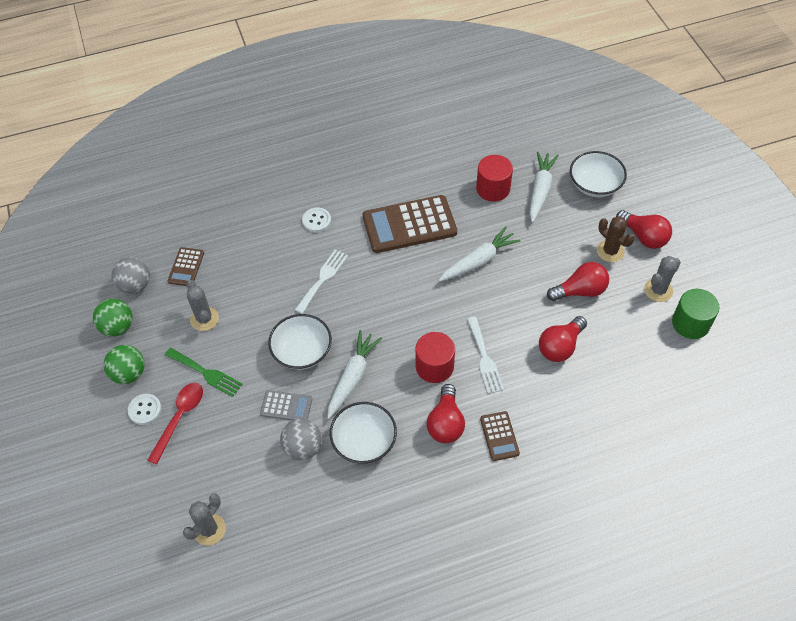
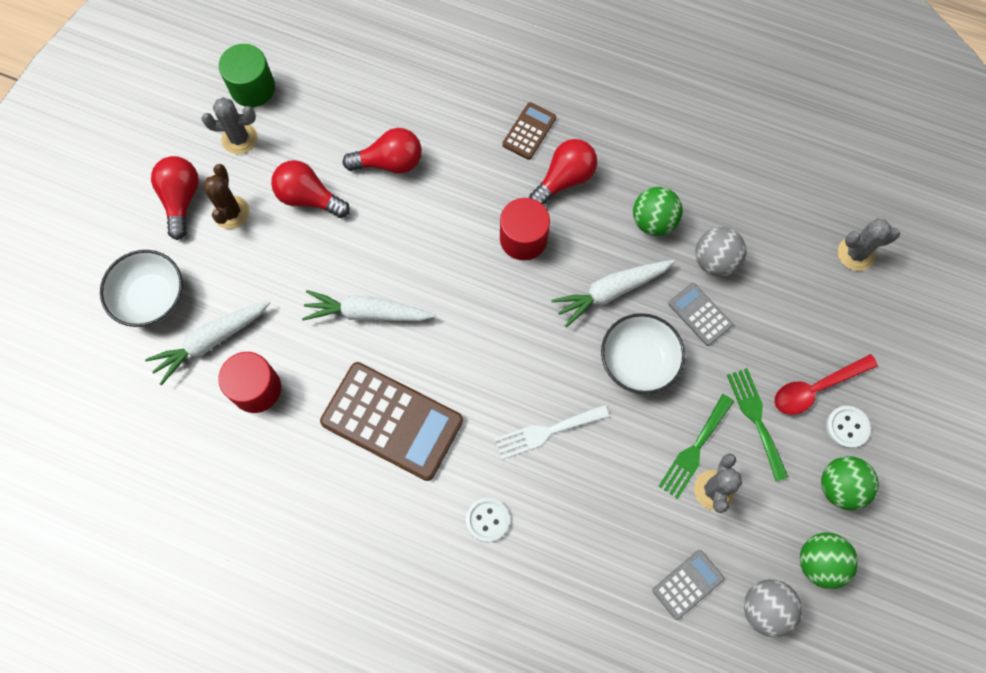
camera: 140 degrees left, 15 degrees up
brown calculator [168,247,204,286] -> grey calculator [652,550,724,620]
white bowl [330,402,397,464] -> green ball [633,187,683,236]
white fork [467,317,504,394] -> none
none -> green fork [659,394,734,499]

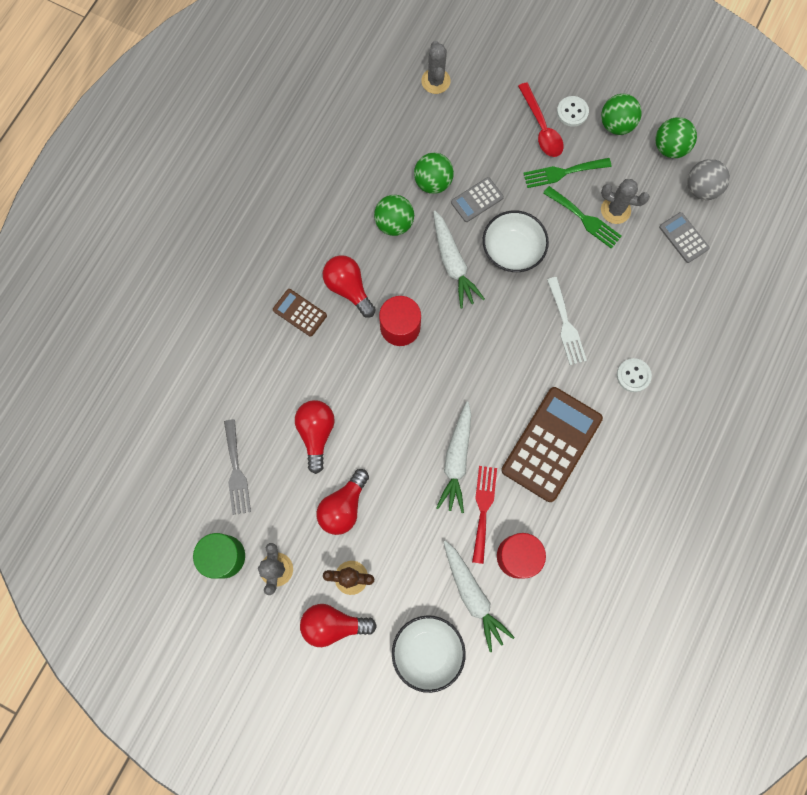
camera: 85 degrees left, 5 degrees up
grey ball [696,227,746,277] -> green ball [414,153,454,194]
none -> grey fork [224,419,251,515]
none -> red fork [472,466,497,564]

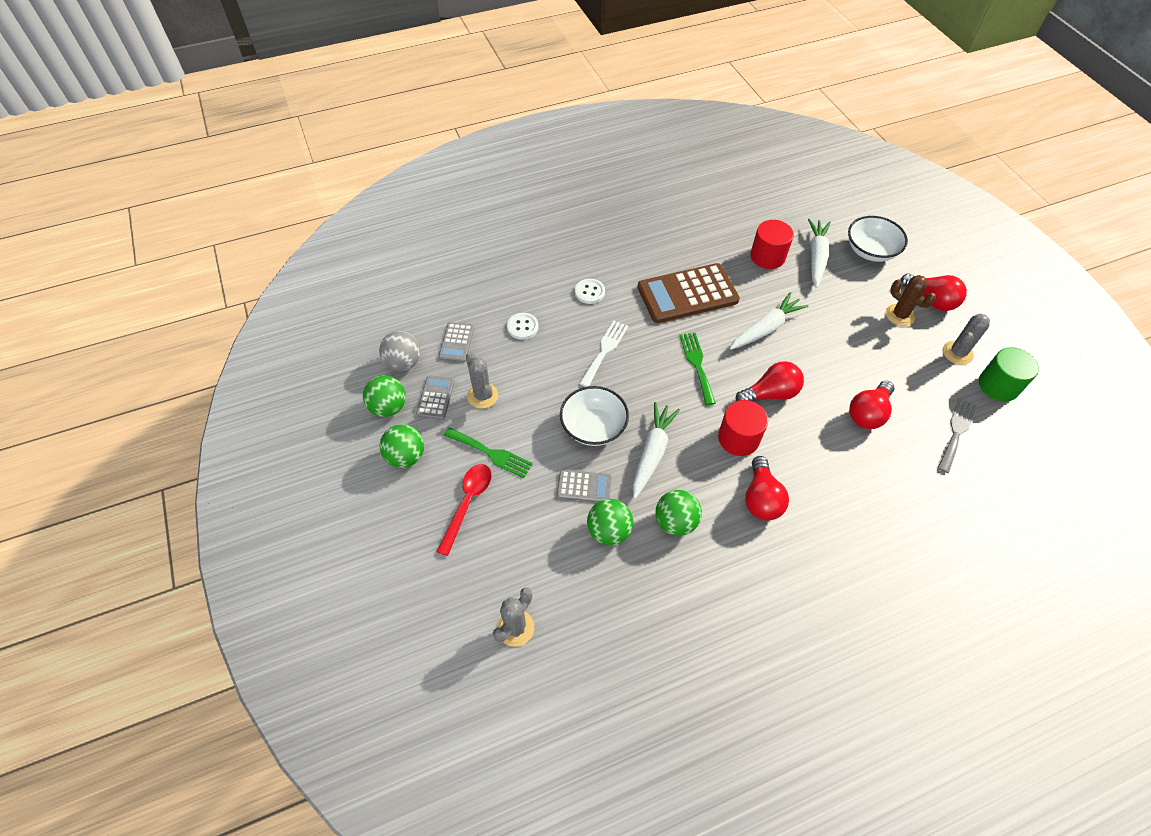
camera: 140 degrees left, 20 degrees down
brown calculator [273,289,327,337] -> none
red light bulb [316,469,369,535] -> red light bulb moved to [736,361,804,402]
red fork [472,466,497,564] -> none
green fork [543,186,622,249] -> green fork moved to [679,333,716,405]
white button [557,96,589,127] -> white button moved to [507,313,539,340]
none -> grey calculator [416,375,455,420]

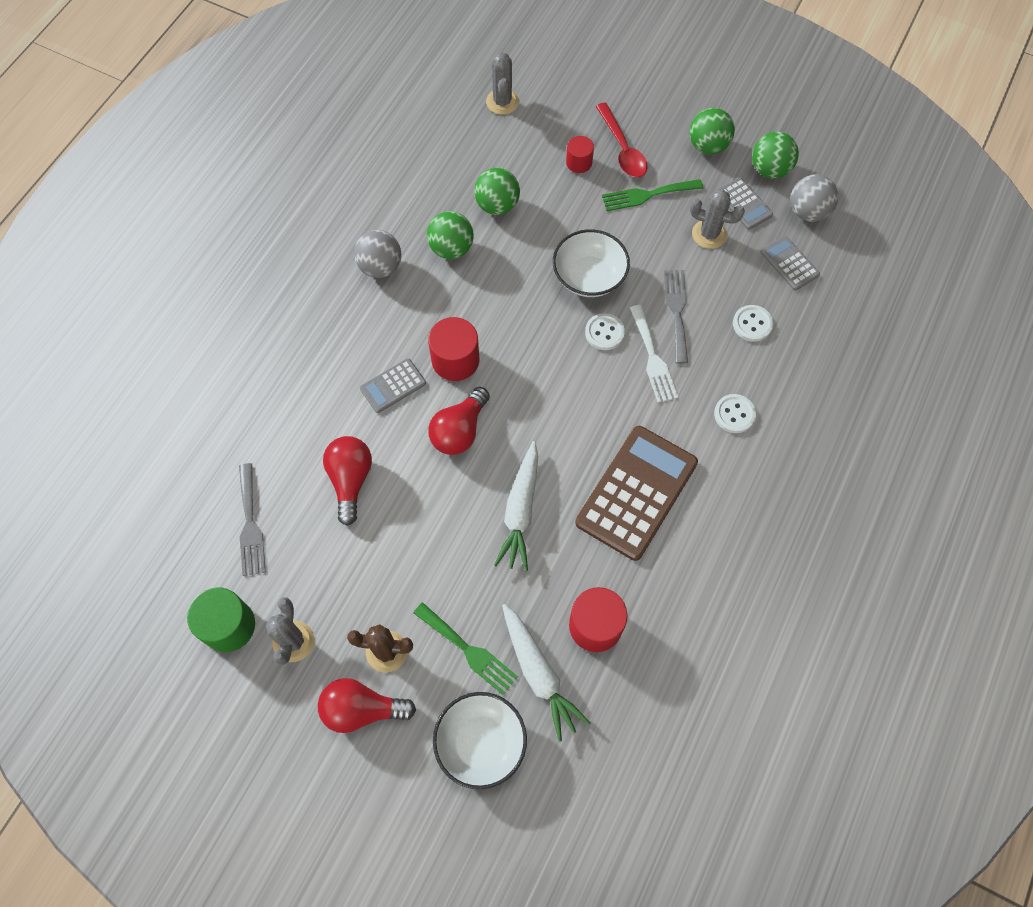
camera: 140 degrees right, 10 degrees up
grey calculator [557,470,612,502] -> grey calculator moved to [360,358,426,413]
white carrot [633,402,680,499] -> none
green fork [679,333,716,405] -> green fork moved to [413,602,518,695]
red light bulb [745,456,789,521] -> none
none -> grey ball [354,230,401,278]
none -> red cylinder [566,136,594,173]
none -> white button [585,313,625,350]
none -> grey fork [664,270,688,364]

